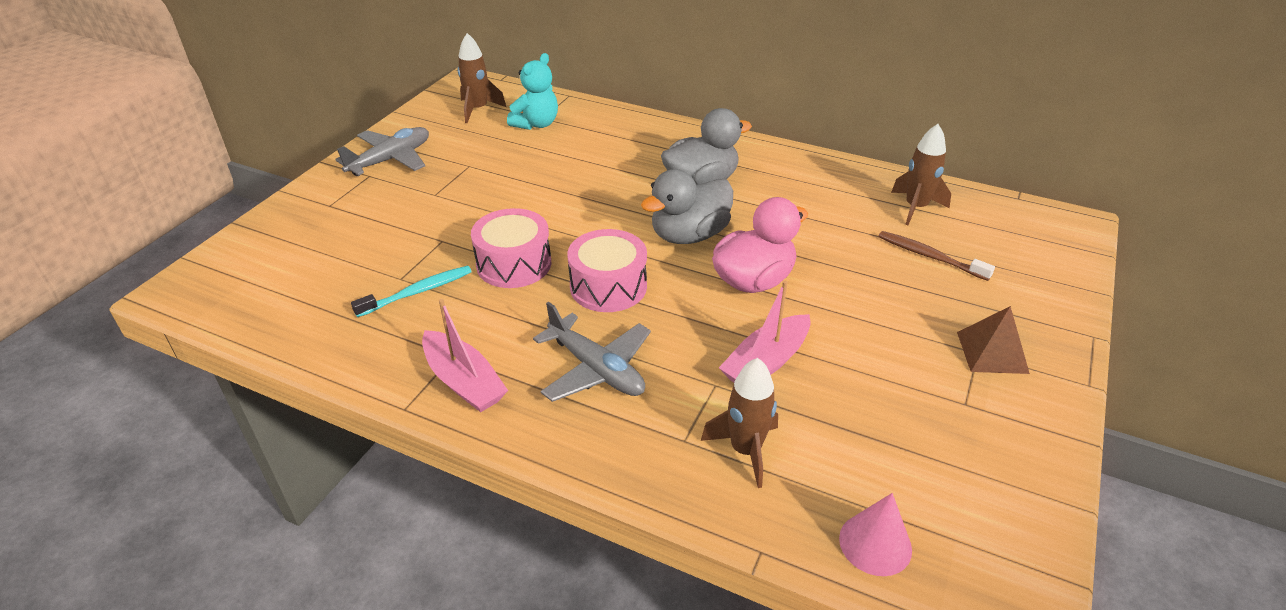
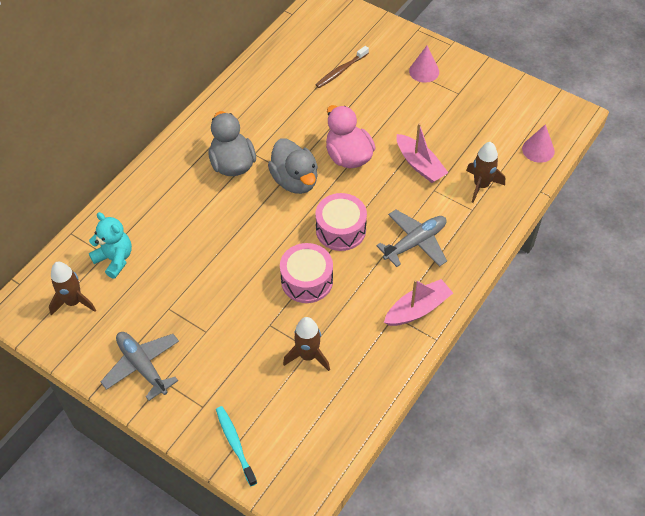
camera: 80 degrees left, 15 degrees up
turquoise toothbrush [351,266,472,317] -> turquoise toothbrush moved to [216,406,257,486]
brown rocket [891,124,951,225] -> brown rocket moved to [283,317,330,371]
brown pyramid [957,306,1030,374] -> pink cone [409,45,439,83]

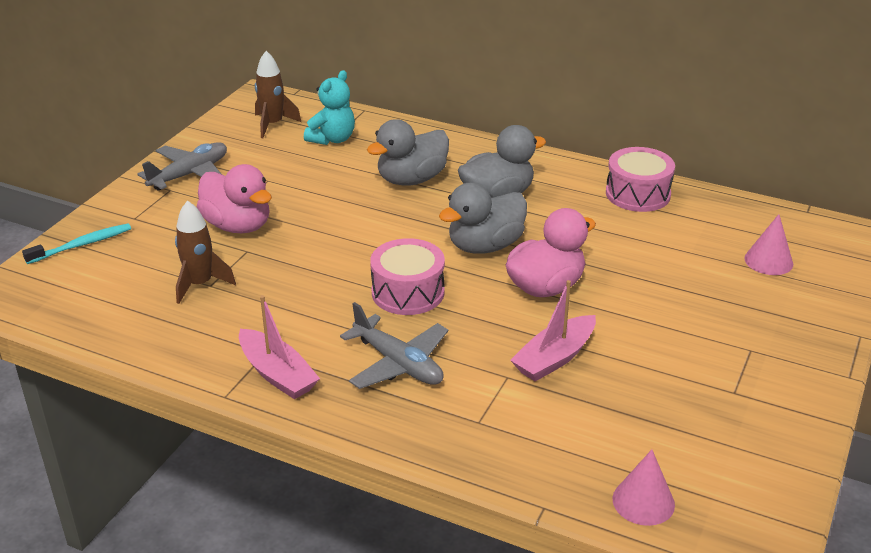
camera: 80 degrees right, 20 degrees down
pink drum [280,243,333,303] -> pink drum moved to [606,147,675,212]
brown toothbrush [316,46,369,88] -> none
pink cone [409,45,439,83] -> pink cone moved to [744,214,793,275]
brown rocket [466,142,505,203] -> none
none -> pink duck [197,164,272,233]
none -> grey duck [367,119,449,186]

